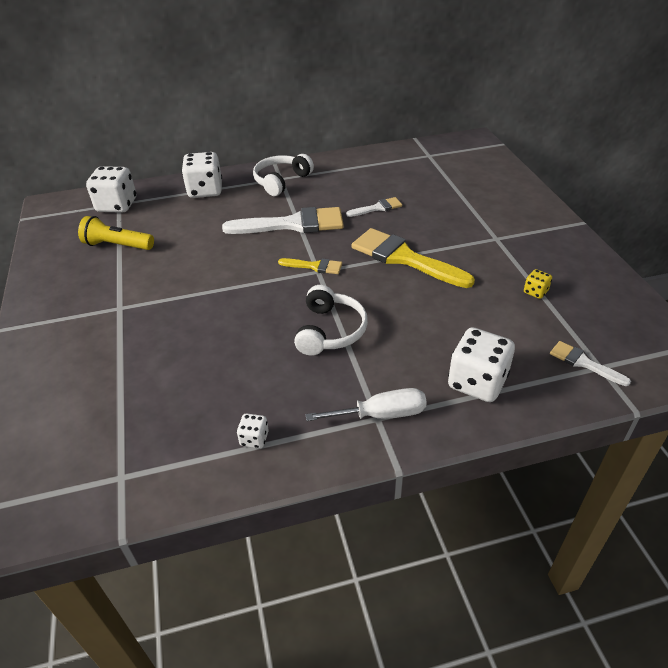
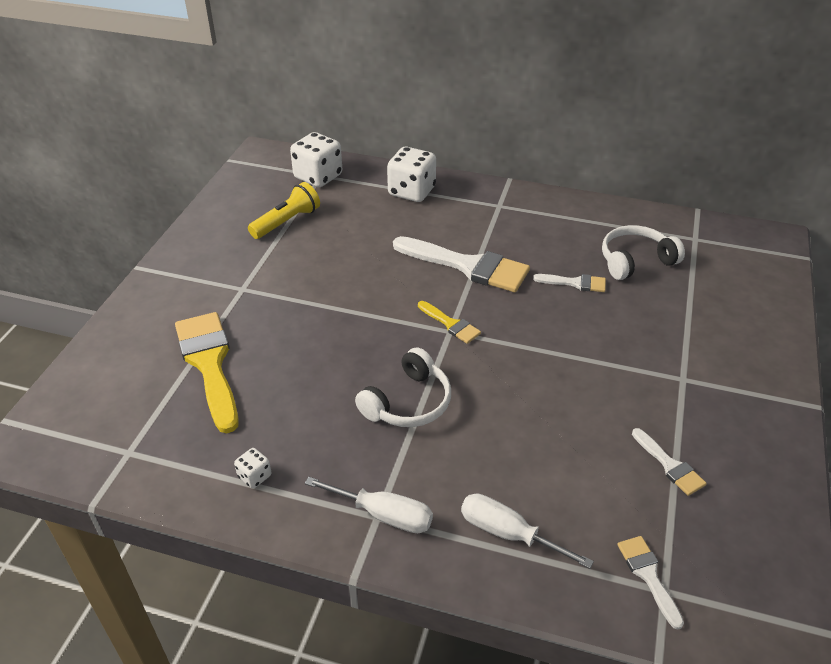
camera: 30 degrees right, 0 degrees up
yellow flashlight [78,216,154,250] -> yellow flashlight turned 90 degrees clockwise [248,182,320,239]
white headphones [253,154,314,196] -> white headphones moved to [602,225,685,280]
yellow brush [351,228,475,288] -> yellow brush moved to [175,312,239,433]
white dice [448,328,515,402] -> white screwdriver [461,493,594,569]
yellow dice [524,269,552,299] -> white brush [632,428,707,496]

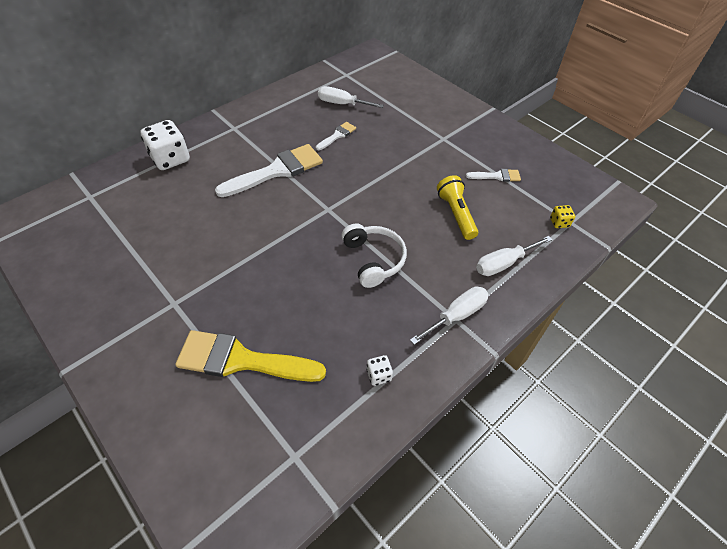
camera: 60 degrees left, 10 degrees up
yellow flashlight [248,182,320,239] -> yellow flashlight moved to [437,175,478,240]
white dice [290,132,342,187] -> none
yellow brush [418,301,481,344] -> none
white headphones [602,225,685,280] -> white screwdriver [318,86,384,108]
white brush [617,536,684,630] -> yellow dice [550,205,575,228]

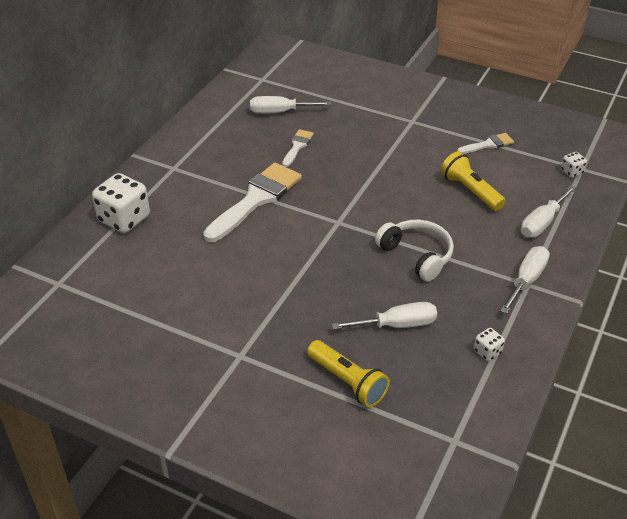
camera: 20 degrees left, 10 degrees down
yellow brush [175,330,326,382] -> yellow flashlight [307,340,390,407]
yellow dice [550,205,575,228] -> white dice [561,152,587,178]
none -> white screwdriver [332,302,437,330]

